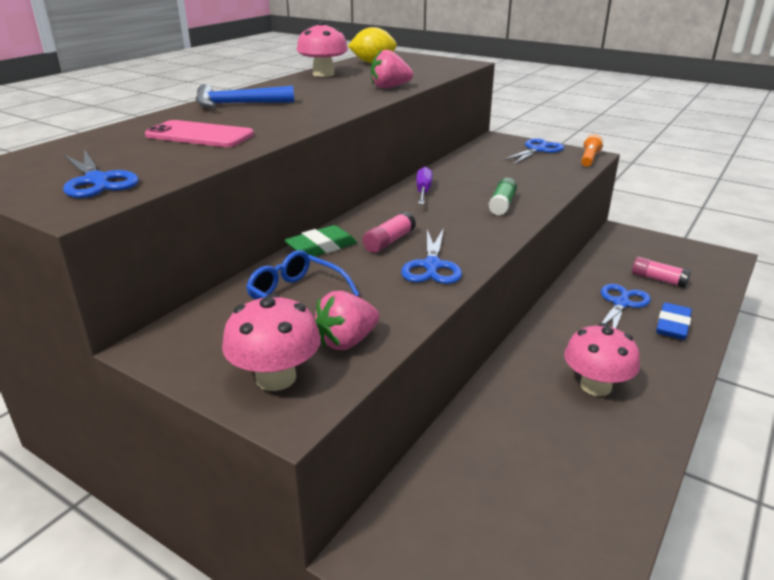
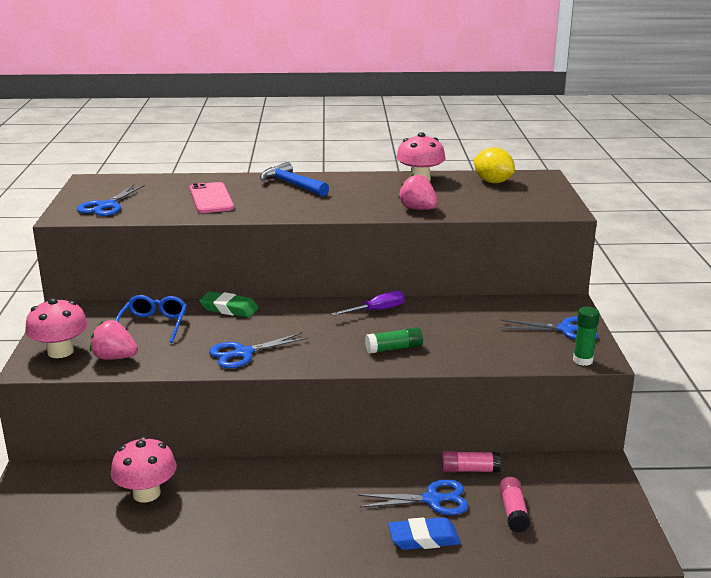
camera: 55 degrees right, 5 degrees down
pink glue stick [363,211,416,253] -> pink glue stick moved to [441,451,501,472]
pink mushroom [564,323,640,396] -> pink mushroom moved to [111,436,177,502]
orange flashlight [581,134,603,167] -> green glue stick [573,307,600,366]

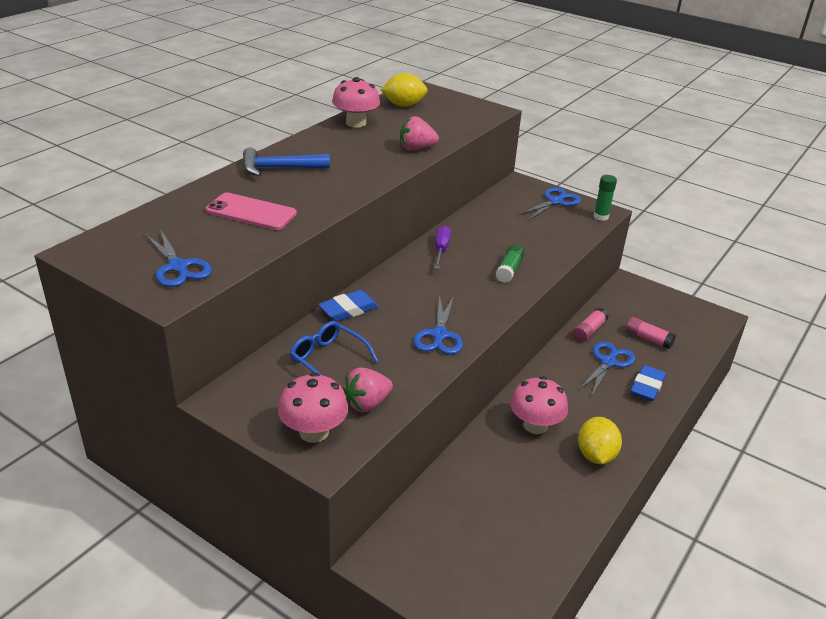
camera: 55 degrees left, 10 degrees up
pink mushroom [111,436,177,502] -> pink mushroom moved to [510,376,568,434]
green eraser [199,291,259,317] -> blue eraser [318,290,379,322]
none -> yellow lemon [578,417,622,464]

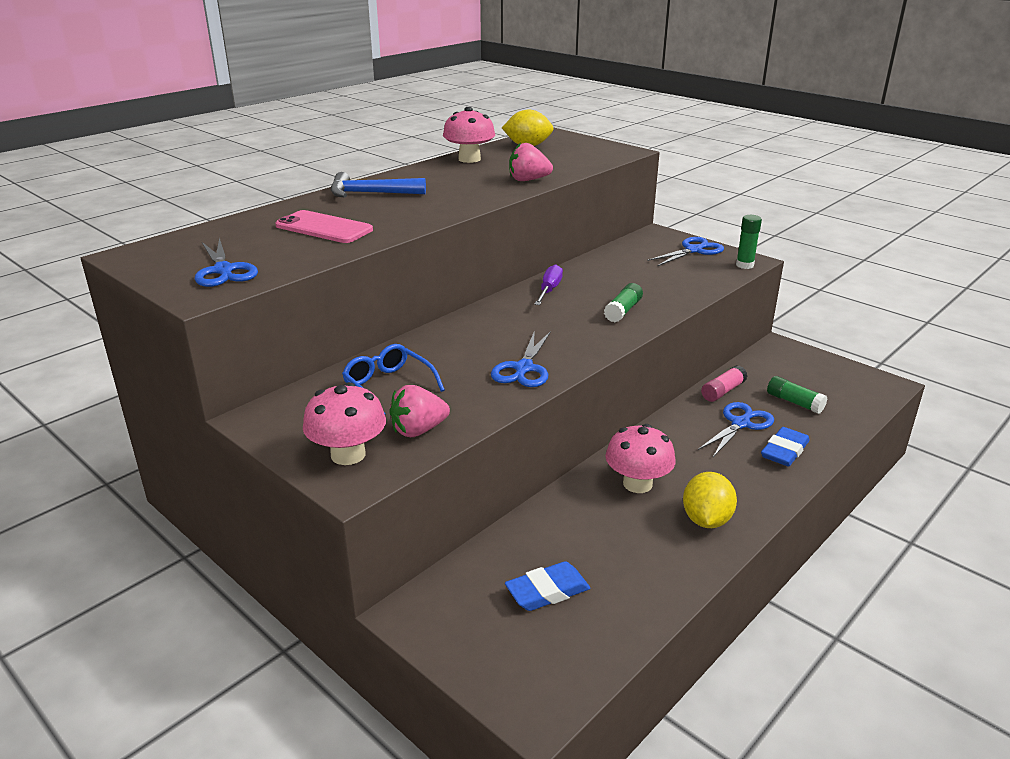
camera: 10 degrees right, 5 degrees down
blue eraser [318,290,379,322] -> blue eraser moved to [505,561,590,611]
pink glue stick [626,317,676,349] -> green glue stick [767,376,827,414]

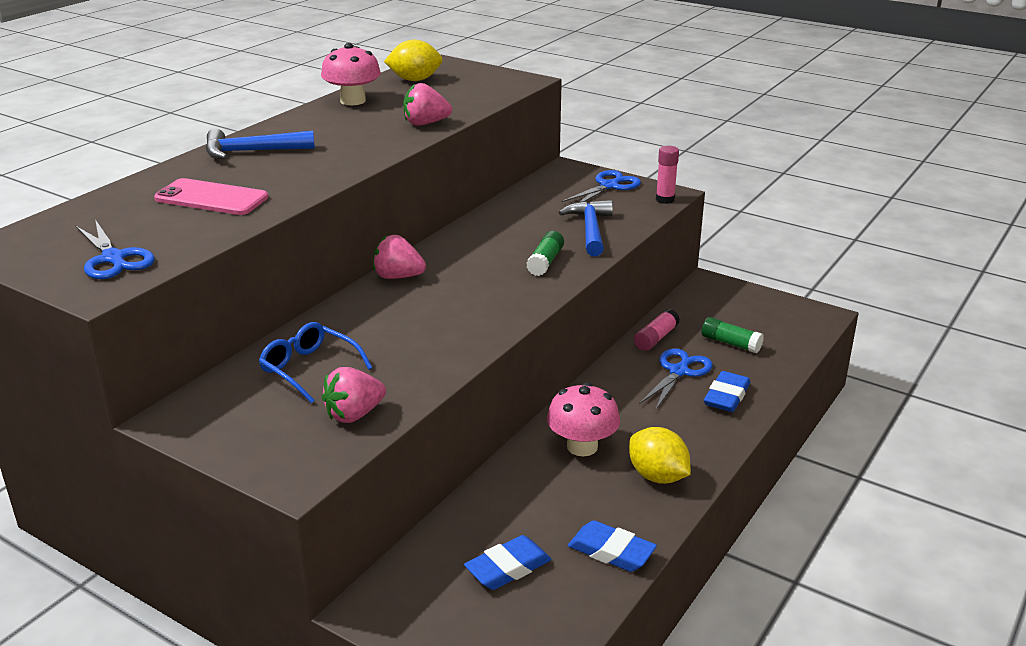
camera: 10 degrees left, 0 degrees up
pink mushroom [303,382,386,465] -> none
blue scissors [491,330,551,387] -> none
purple screwdriver [534,264,563,305] -> none
yellow lemon [683,472,737,528] -> yellow lemon turned 45 degrees counterclockwise [629,427,691,484]
green glue stick [736,215,762,269] -> pink glue stick [656,146,679,204]
none -> pink strawberry [373,235,426,279]
none -> blue hammer [558,200,613,256]
none -> blue eraser [568,520,657,572]

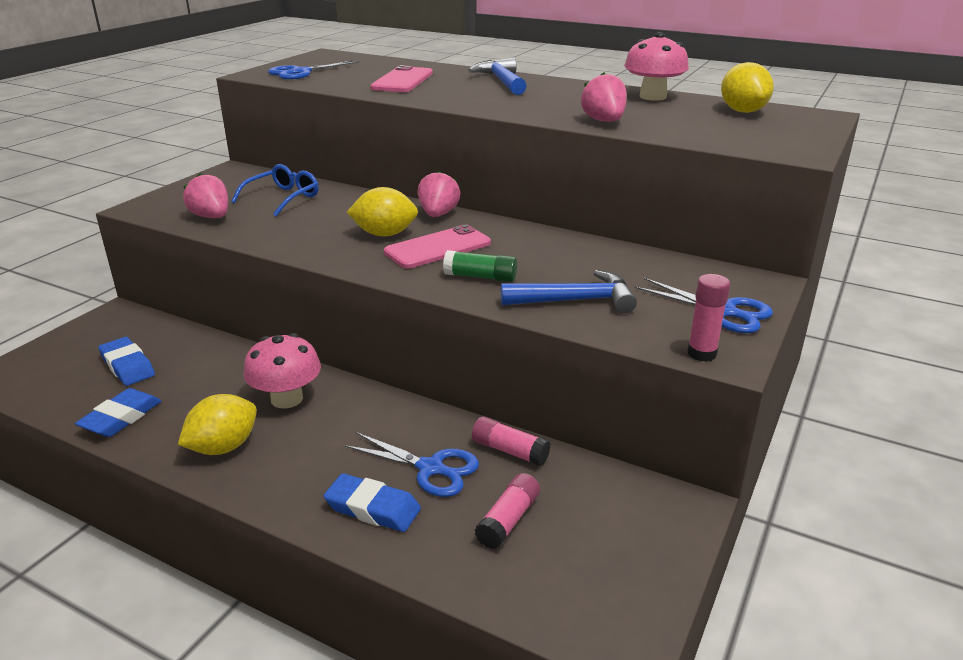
camera: 85 degrees right, 0 degrees up
green glue stick [702,317,764,353] -> pink glue stick [475,473,540,549]
none -> yellow lemon [347,187,418,237]
none -> pink phone [384,224,491,268]

